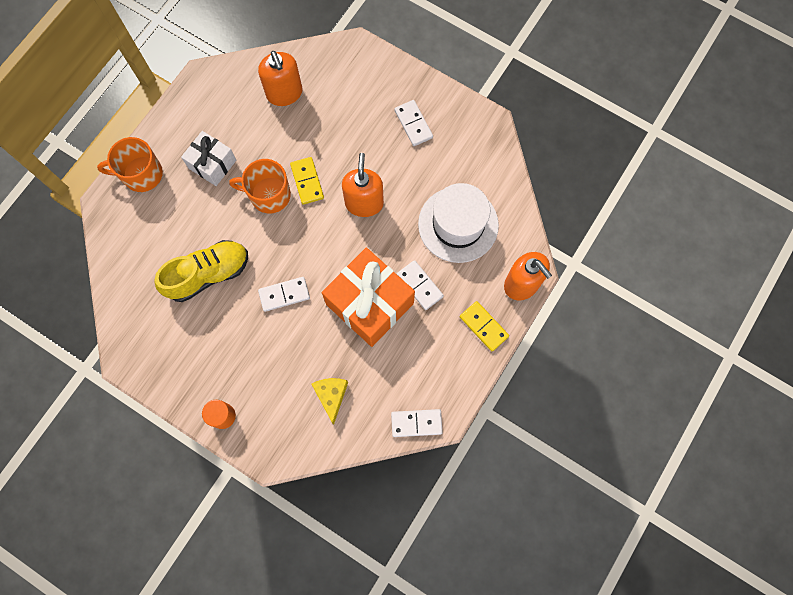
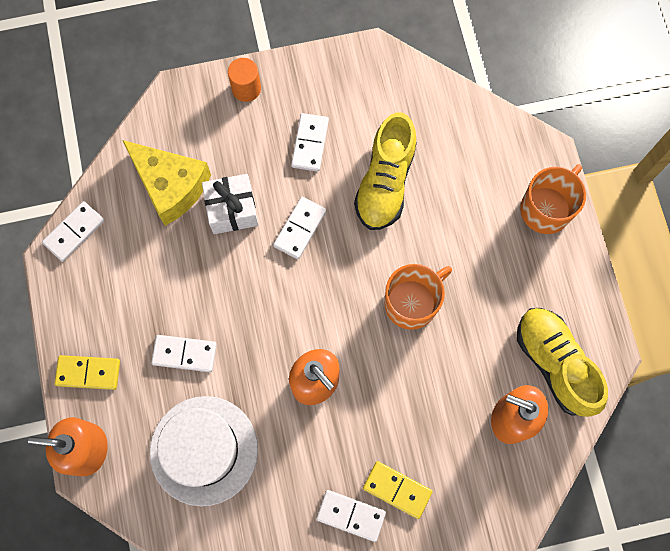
camera: 135 degrees right, 0 degrees up
white gift [181,131,236,186] -> white gift moved to [202,174,258,234]
yellow domino [290,157,324,205] -> yellow domino moved to [363,461,433,519]
yellow cheese [311,378,348,425] -> yellow cheese [122,140,211,226], size x1.66
orange gift [322,248,415,347] -> none
none -> white domino [291,113,329,172]
none -> yellow shoe [517,308,608,417]

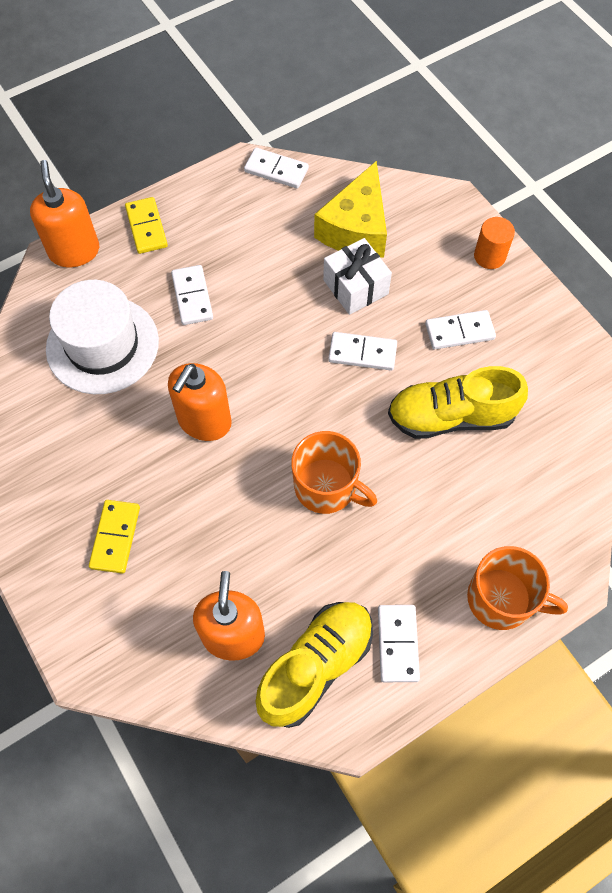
camera: 70 degrees right, 10 degrees down
white domino [316,490,386,542] -> white domino moved to [378,605,420,682]

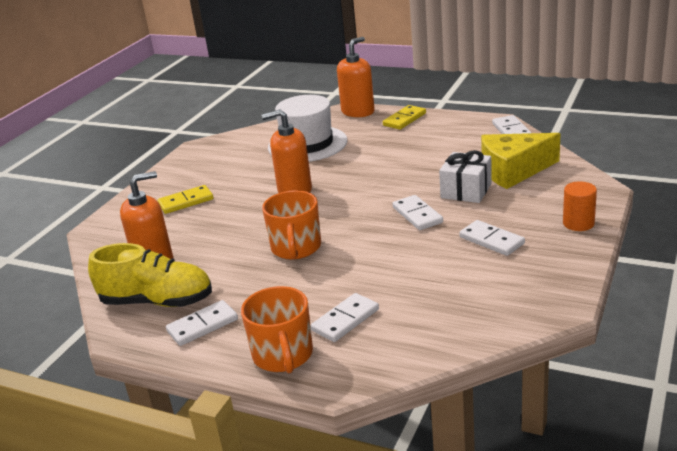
camera: 60 degrees right, 35 degrees down
white domino [171,265,213,325] -> white domino moved to [311,293,379,342]
yellow shoe [388,366,528,439] -> none

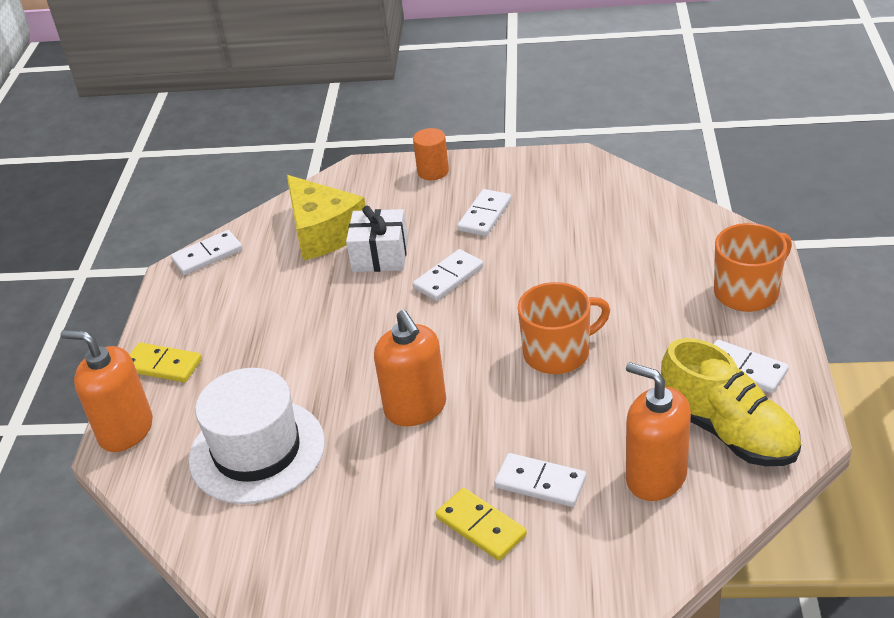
camera: 110 degrees left, 10 degrees up
yellow shoe [88,243,212,307] -> yellow shoe turned 150 degrees clockwise [661,338,801,466]
white domino [311,293,379,342] -> white domino moved to [494,453,586,507]

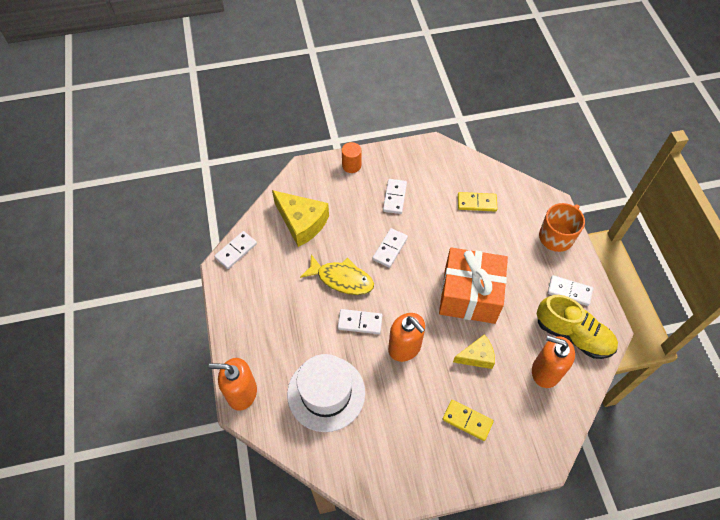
camera: 20 degrees left, 20 degrees up
yellow domino [129,342,202,382] -> yellow domino moved to [458,192,497,212]
white gift [346,206,408,272] -> none
white domino [494,453,586,507] -> white domino moved to [338,309,382,334]
orange mug [518,282,610,374] -> orange gift [439,247,508,324]
none -> yellow fish [300,254,374,295]
none -> yellow cheese [453,334,495,369]

